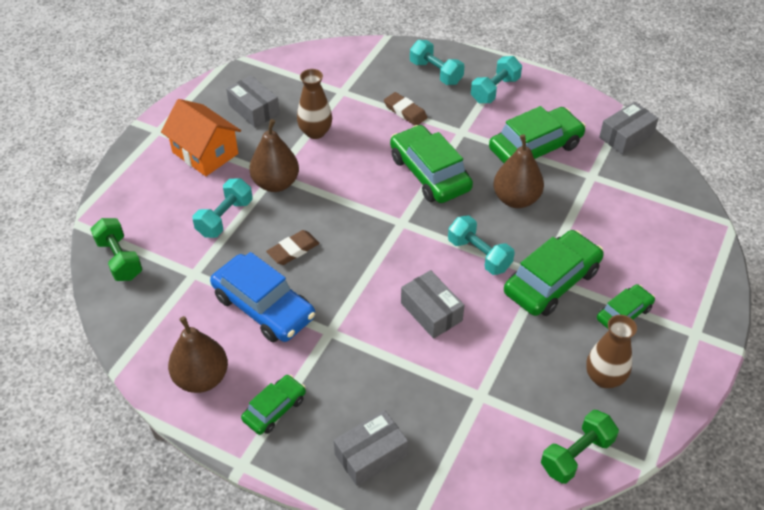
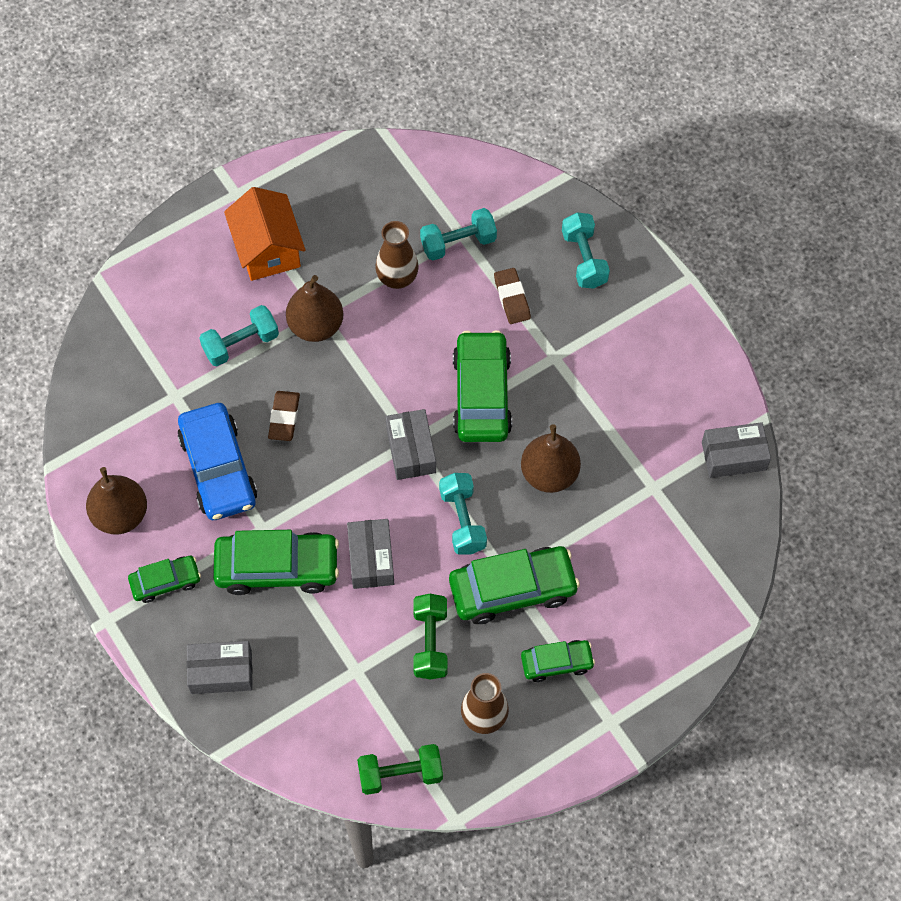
camera: 30 degrees right, 15 degrees up
green dumbbell [90,218,142,281] -> green dumbbell moved to [413,594,447,680]
grey box [226,75,280,128] -> grey box moved to [386,409,436,480]
brown eraser [266,230,320,265] -> brown eraser turned 75 degrees counterclockwise [268,391,300,441]
turquoise dumbbell [471,56,522,103] -> turquoise dumbbell moved to [420,208,497,261]
green car [489,106,586,163] -> green car moved to [213,530,339,595]

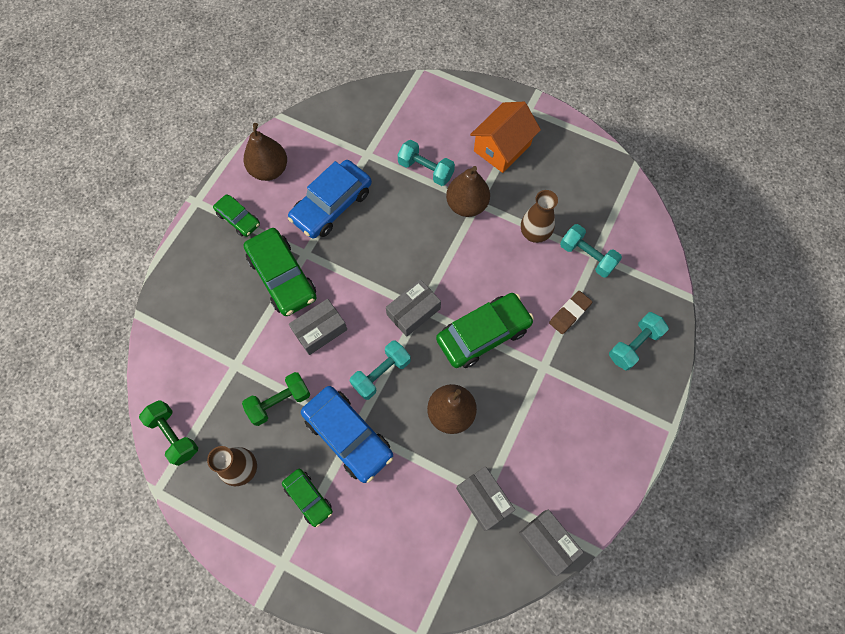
camera: 60 degrees right, 5 degrees up
grey box [187,641,253,694] -> grey box moved to [456,466,515,531]
brown eraser [268,391,300,441] -> none
green car [449,546,580,624] -> blue car [301,386,393,483]

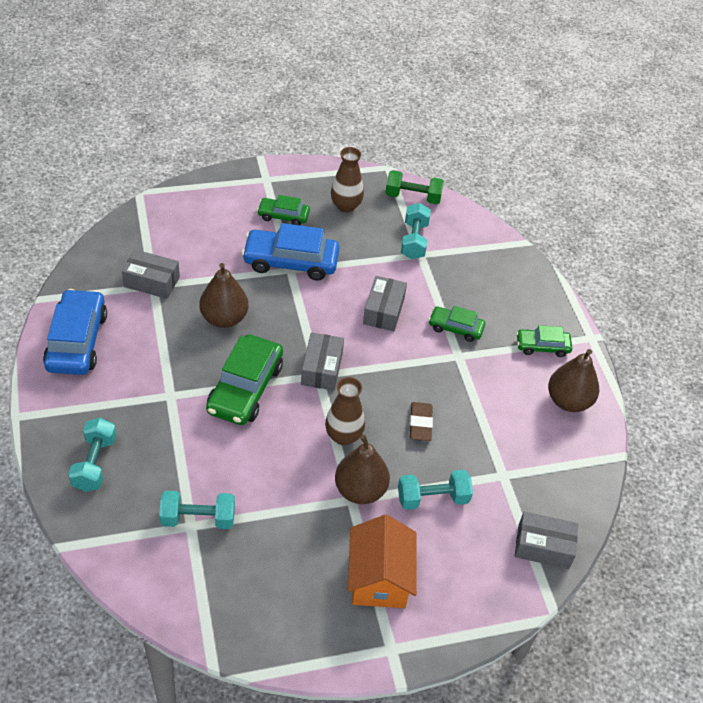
camera: 135 degrees right, 20 degrees down
green dumbbell [242,372,310,426] -> none
green car [244,228,317,316] -> green car [429,306,485,342], size x0.56
blue car [288,160,372,239] -> blue car moved to [43,289,107,375]
turquoise dumbbell [350,340,411,400] -> turquoise dumbbell moved to [401,203,431,259]
grey box [519,510,584,576] -> grey box moved to [515,511,578,569]
brown vase [521,190,558,243] -> brown vase moved to [325,377,365,445]
brown eraser [549,291,592,334] -> brown eraser moved to [410,402,433,441]

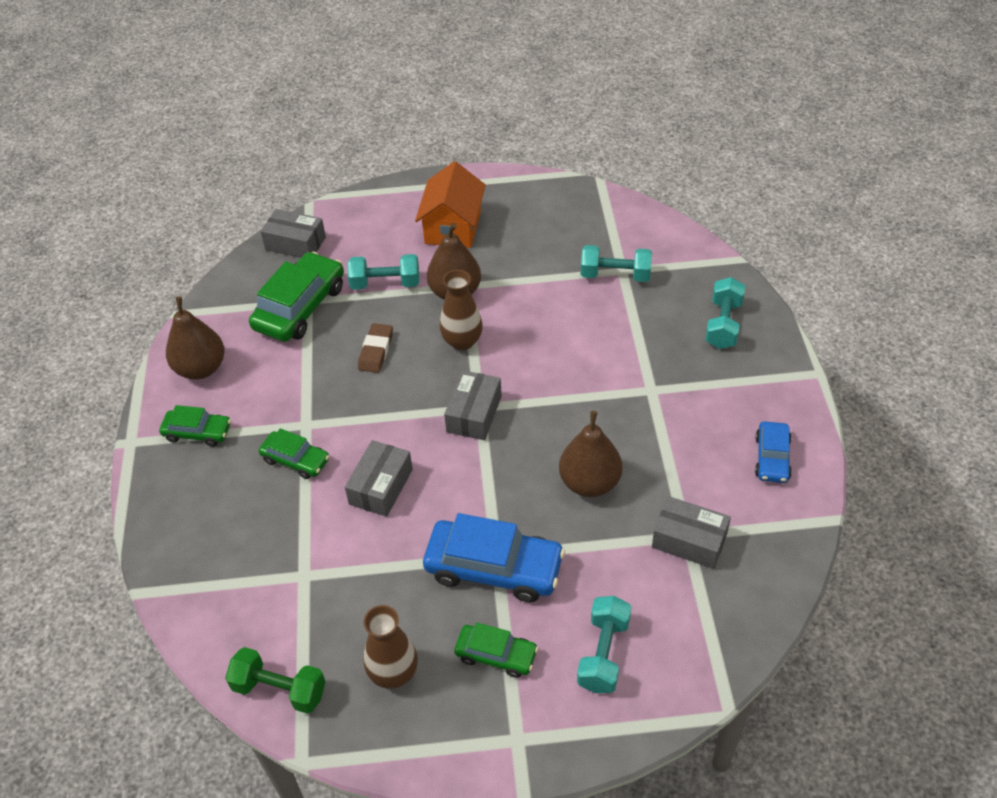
camera: 165 degrees left, 0 degrees up
blue car [43,289,107,375] -> blue car [755,421,792,483], size x0.56
green car [206,334,283,425] -> green car moved to [249,252,344,342]
turquoise dumbbell [401,203,431,259] -> turquoise dumbbell moved to [577,596,631,693]

